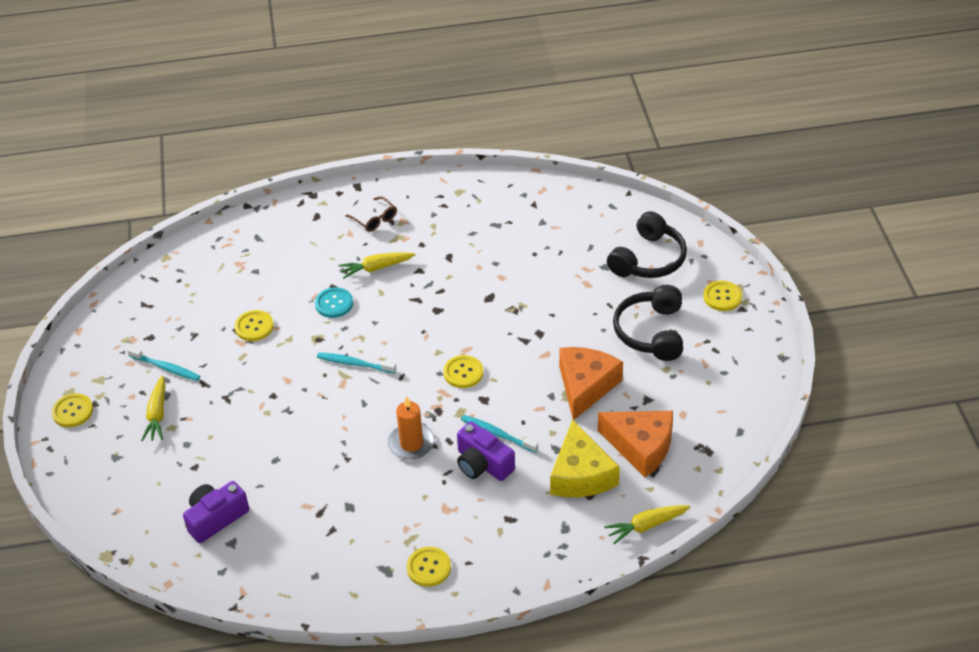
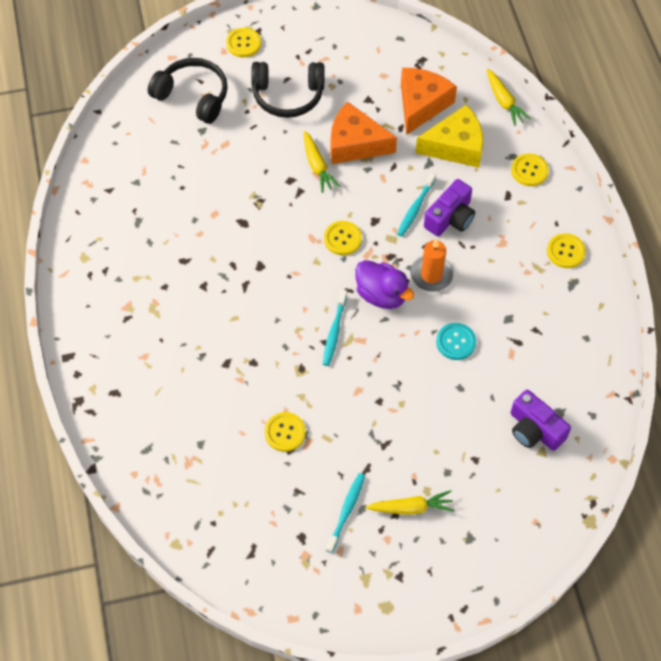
camera: 95 degrees left, 15 degrees up
yellow button [51,393,93,427] -> yellow button moved to [511,153,549,186]
turquoise button [315,287,353,318] -> turquoise button moved to [436,323,476,360]
yellow carrot [338,252,415,279] -> yellow carrot moved to [304,131,340,193]
brown glasses [345,196,397,232] -> none
none -> purple duck [355,260,415,309]

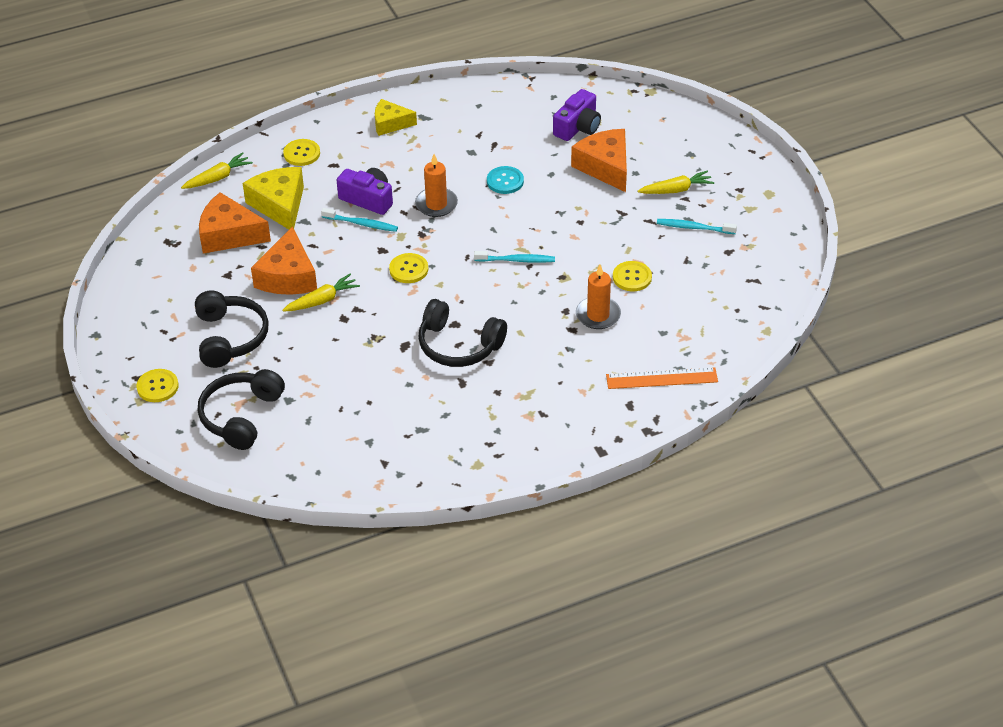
camera: 100 degrees left, 15 degrees down
purple duck [355,260,415,309] -> none
yellow carrot [366,490,454,515] -> yellow carrot turned 90 degrees clockwise [638,171,714,194]
yellow button [547,233,586,268] -> yellow cheese [375,99,417,136]
none -> black headphones [418,299,507,367]
none -> orange cheese [571,129,627,192]
none -> orange candle [576,265,621,329]
none -> orange ruler [606,367,718,389]

